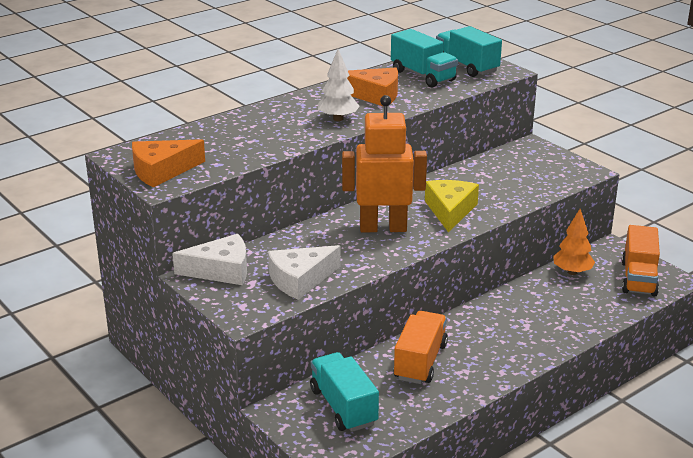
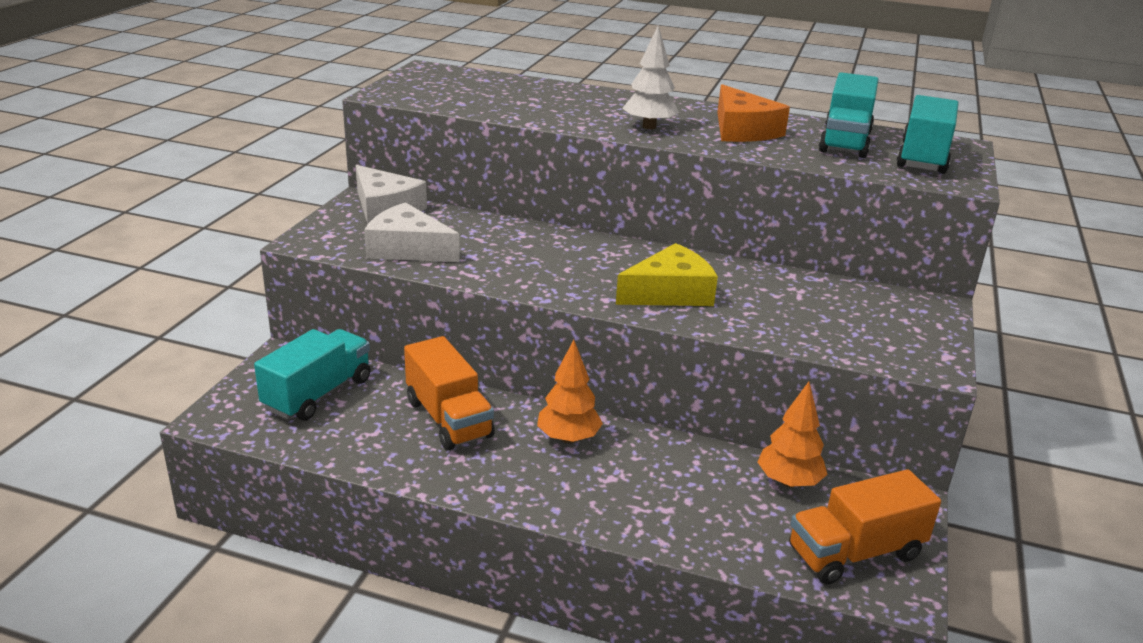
camera: 55 degrees right, 0 degrees up
orange cheese [132,139,205,188] -> none
orange robot [342,95,427,232] -> none
orange truck [394,311,448,384] -> orange truck turned 75 degrees clockwise [404,336,495,450]
none -> orange tree [537,340,603,443]

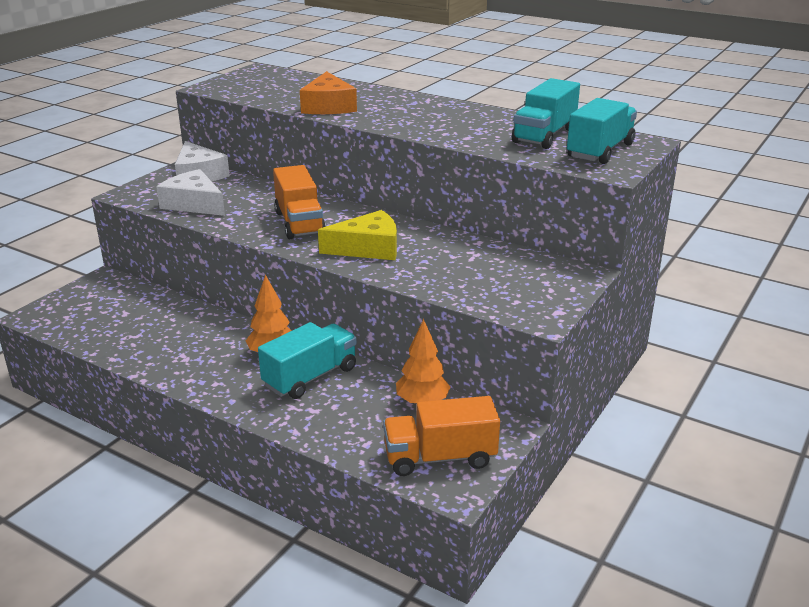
camera: 15 degrees right, 0 degrees up
turquoise truck [254,329,371,421] -> turquoise truck moved to [258,322,357,399]
orange truck [404,336,495,450] -> orange truck moved to [273,165,326,239]
white tree [622,25,679,129] -> none
orange cheese [717,84,790,142] -> orange cheese moved to [300,71,357,114]

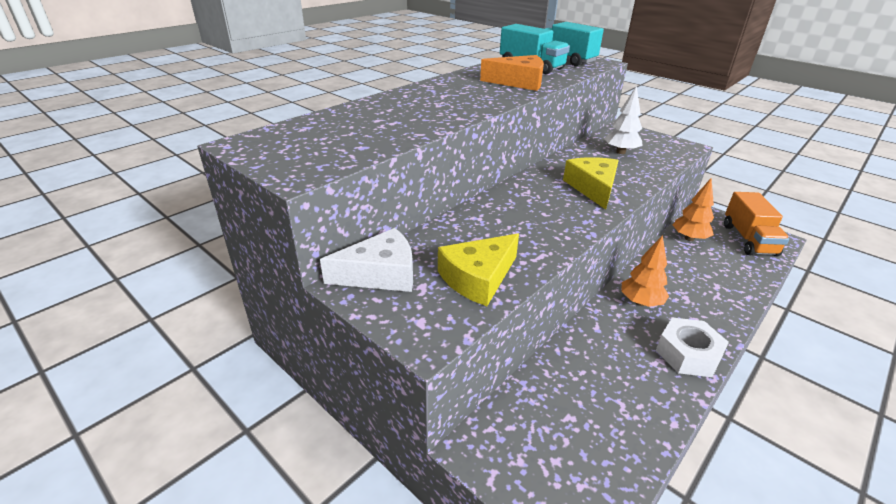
camera: 80 degrees left, 5 degrees up
white cheese [156,169,225,216] -> yellow cheese [438,234,519,306]
turquoise truck [258,322,357,399] -> none
orange truck [273,165,326,239] -> none
orange cheese [300,71,357,114] -> orange cheese moved to [480,55,544,91]
none -> white tree [604,86,643,154]
none -> white nut [656,318,729,377]

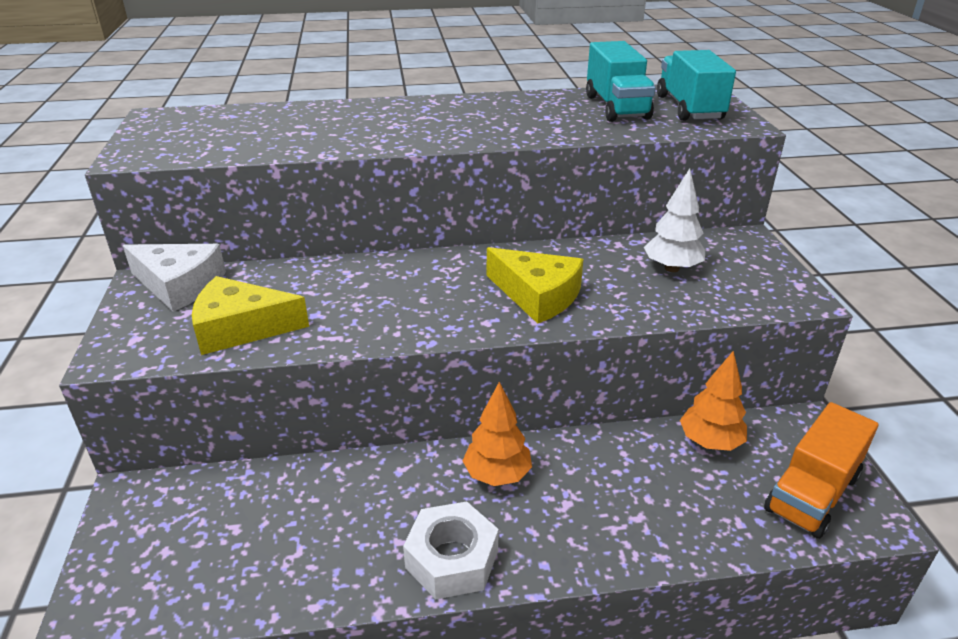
camera: 40 degrees right, 0 degrees up
orange cheese [480,55,544,91] -> none
yellow cheese [563,157,619,210] -> yellow cheese turned 90 degrees clockwise [487,247,584,324]

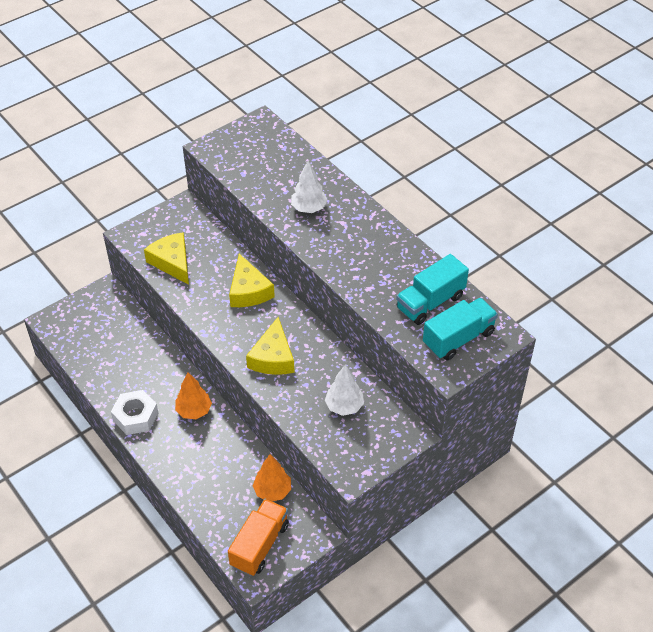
camera: 60 degrees right, 15 degrees up
white cheese [123,244,226,312] -> none
orange truck [764,402,878,539] -> orange truck turned 105 degrees clockwise [228,499,289,576]
none -> yellow cheese [229,254,275,307]
none -> white tree [291,161,327,213]

